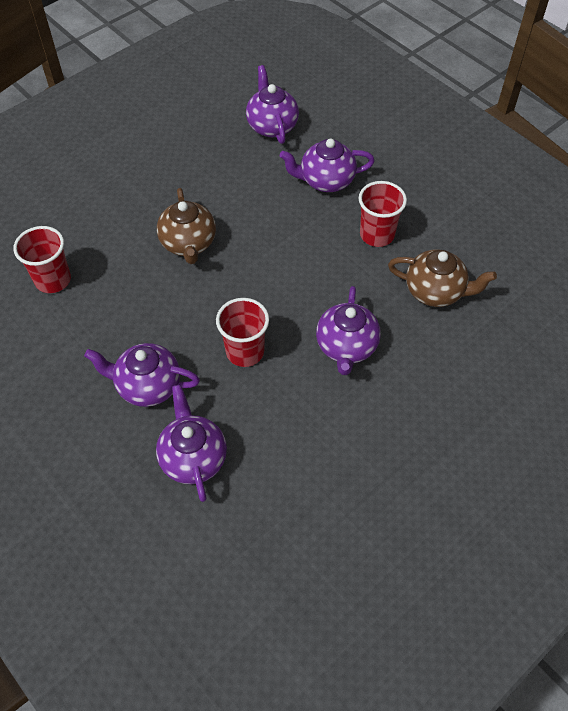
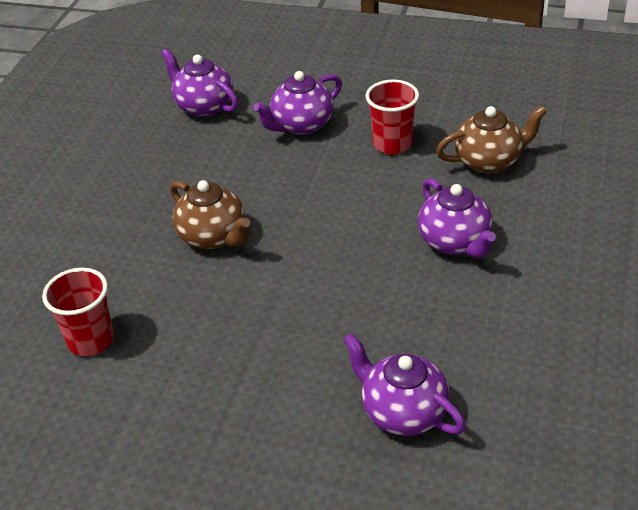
camera: 30 degrees left, 15 degrees down
purple teapot [84,343,200,407] -> none
red cup [216,298,269,367] -> none

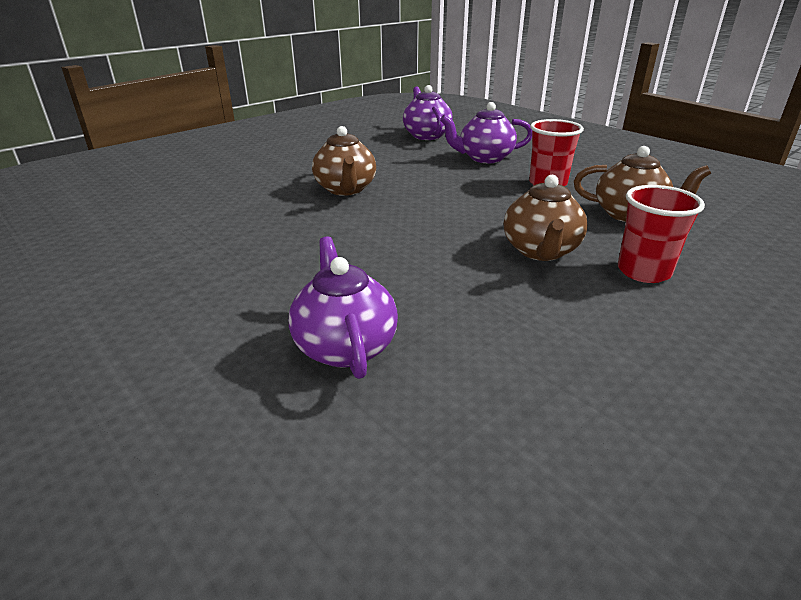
camera: 30 degrees right, 10 degrees down
red cup [42,268,114,356] -> red cup moved to [618,185,705,283]
purple teapot [418,178,496,258] -> brown teapot [504,175,588,261]

